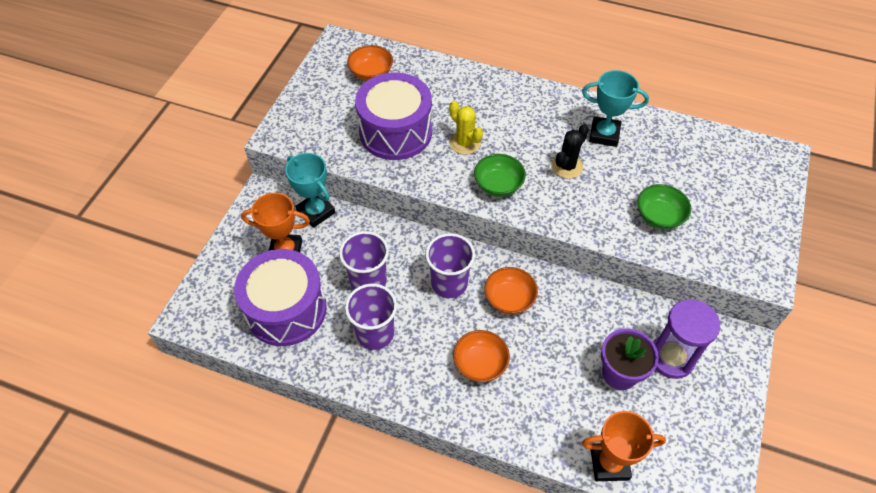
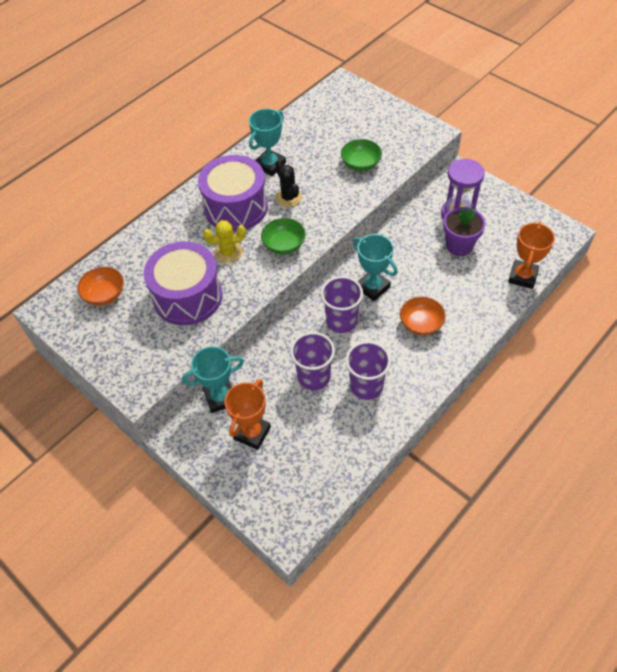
camera: 65 degrees left, 0 degrees up
purple drum [234,249,327,346] -> purple drum moved to [198,155,268,232]
orange bowl [484,267,538,314] -> turquoise trophy [353,234,398,301]

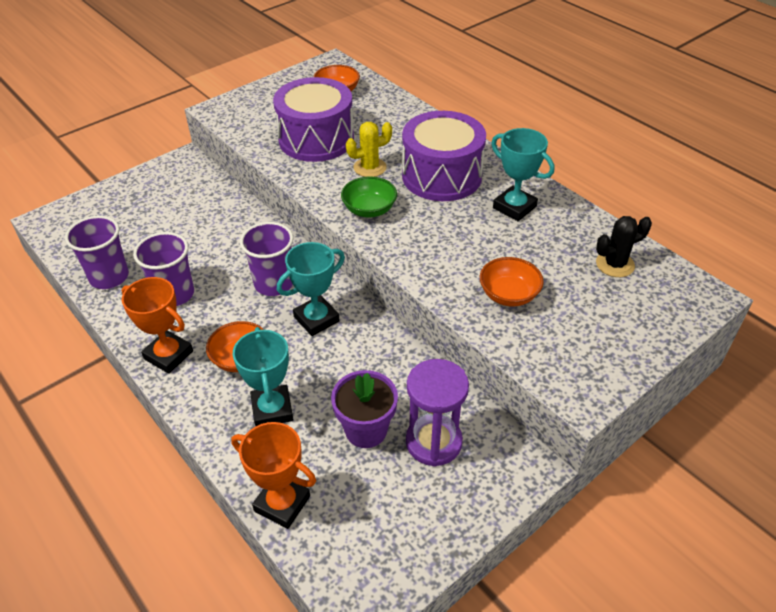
camera: 95 degrees right, 10 degrees down
turquoise trophy [182,346,244,413] -> turquoise trophy moved to [233,327,293,427]
yellow cactus [203,220,246,263] -> yellow cactus turned 75 degrees clockwise [346,122,392,177]
orange trophy [224,379,271,450] -> orange trophy moved to [121,277,193,374]
black cactus [275,159,302,207] -> black cactus moved to [596,216,652,277]
purple cup [290,332,335,390] -> purple cup moved to [65,216,129,289]
green bowl [341,139,382,171] -> orange bowl [480,257,544,307]

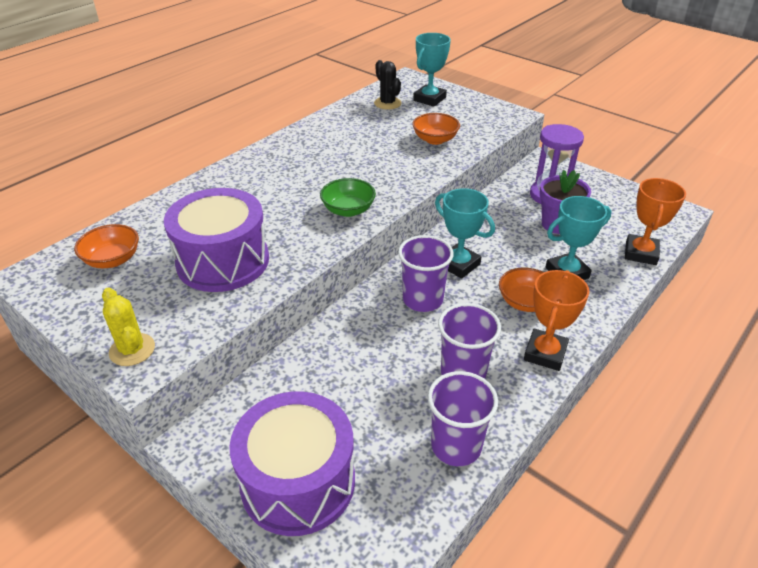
camera: 100 degrees left, 5 degrees down
yellow cactus [346,122,392,177] -> yellow cactus moved to [102,288,155,366]
purple drum [402,111,486,201] -> purple drum moved to [230,391,355,536]
turquoise trophy [491,128,554,221] -> turquoise trophy moved to [413,33,451,107]

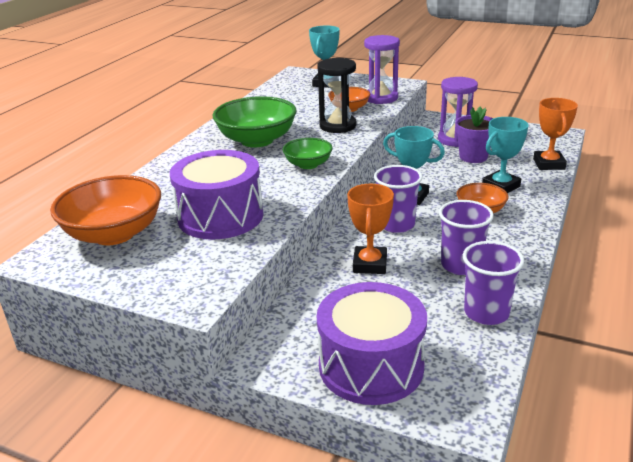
camera: 15 degrees left, 10 degrees down
orange bowl [74,224,139,268] -> orange bowl [50,175,161,245], size x1.80
yellow cactus [102,288,155,366] -> none
black cactus [374,60,401,110] -> none
orange trophy [524,270,589,371] -> orange trophy moved to [347,184,394,274]
none -> green bowl [212,96,297,148]
none -> black hourglass [317,58,356,133]
none -> purple hourglass [364,35,400,104]

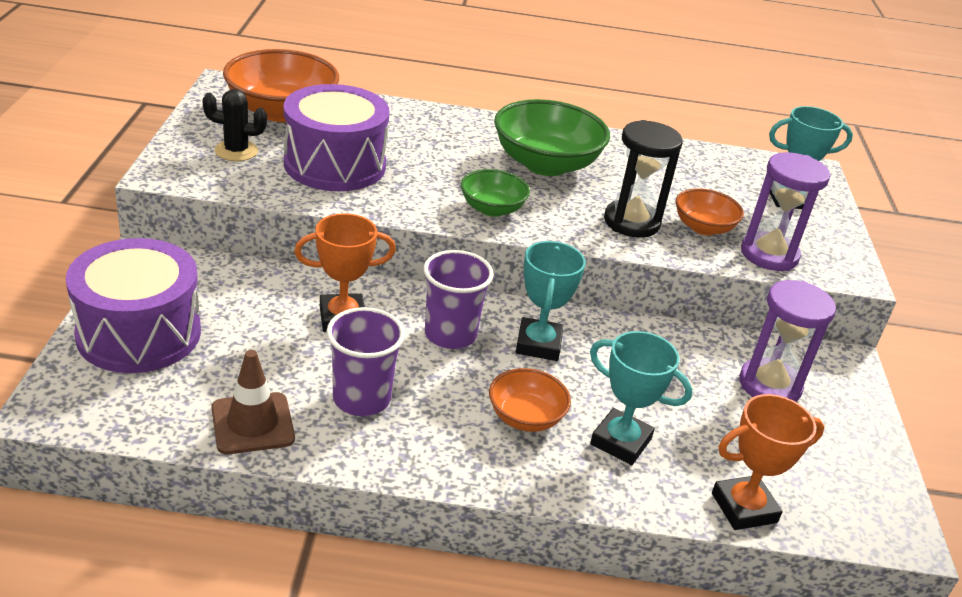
camera: 65 degrees right, 5 degrees up
purple flower pot [455,107,493,163] -> none
purple cup [463,241,524,325] -> brown traffic cone [211,350,295,454]
none -> black cactus [202,89,267,161]

